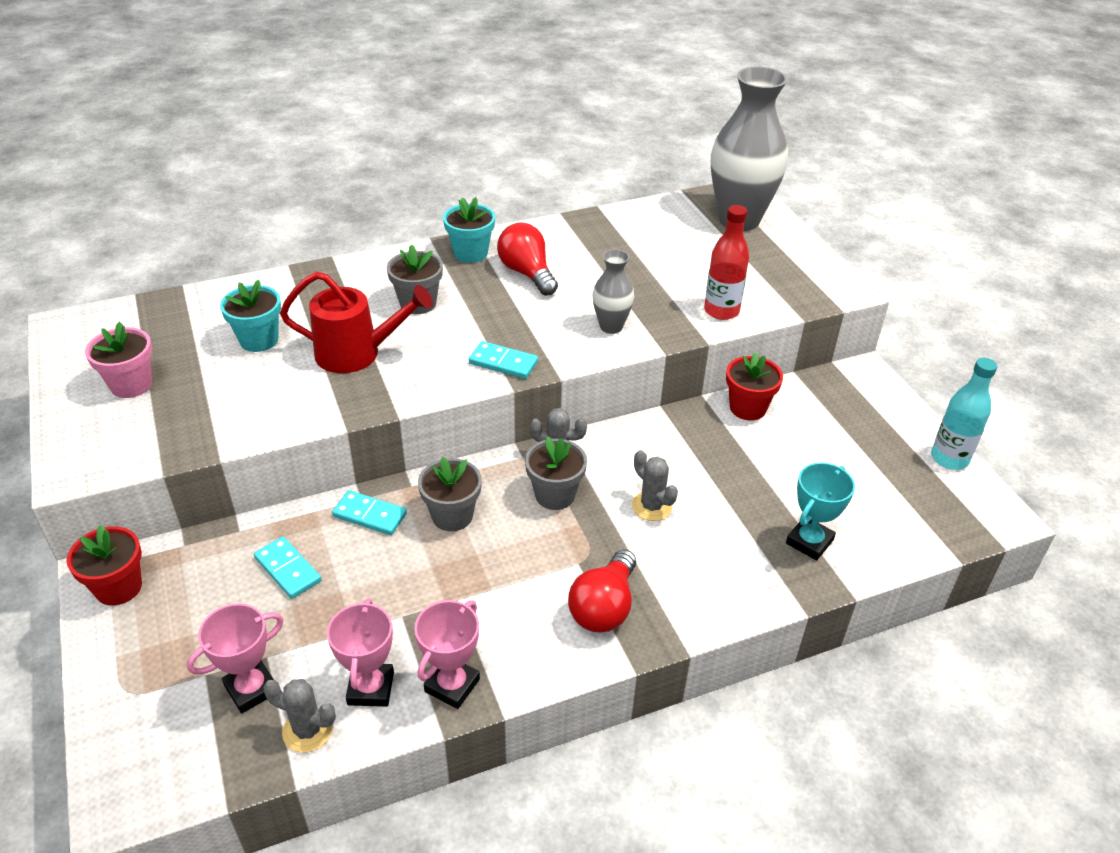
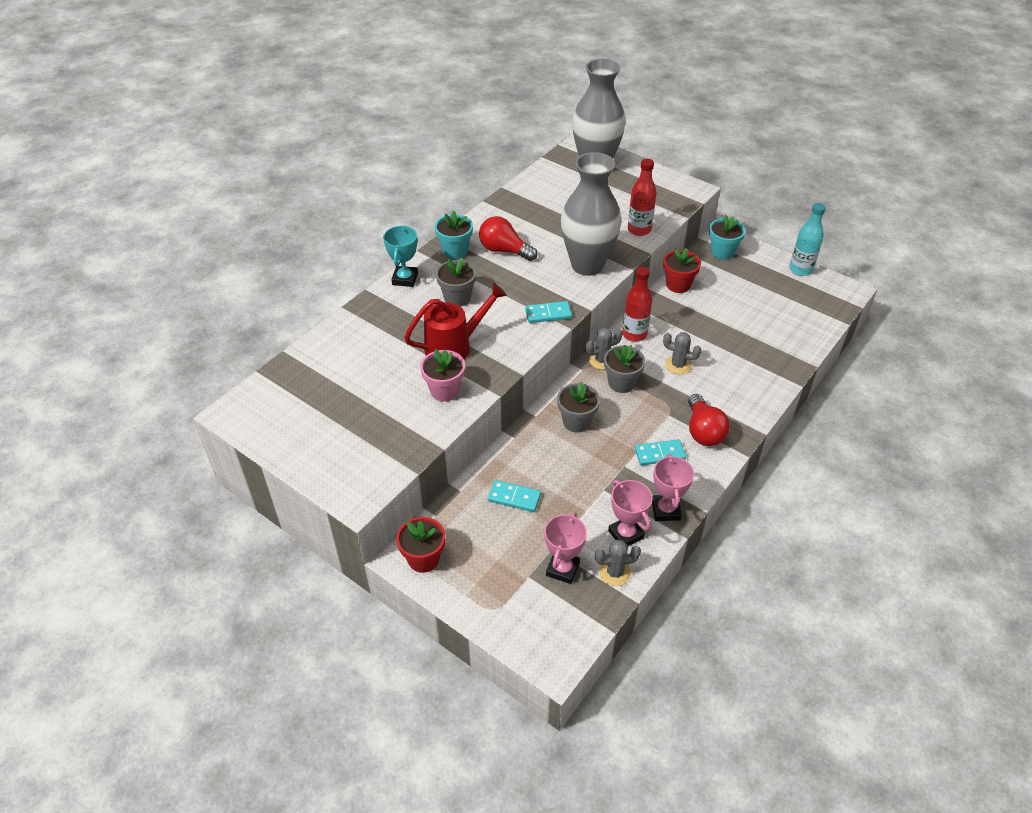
camera: 30 degrees left, 5 degrees up
pink flower pot [85,321,152,398] -> pink flower pot moved to [420,349,465,402]
turquoise flower pot [220,280,281,352] -> turquoise flower pot moved to [709,215,746,260]
turquoise domino [332,490,407,535] -> turquoise domino moved to [635,439,686,466]
grey vase [593,249,634,334] -> grey vase [561,152,621,276], size x2.06
turquoise trophy [786,462,855,561] -> turquoise trophy moved to [383,226,418,287]
none -> red bottle [622,267,652,342]

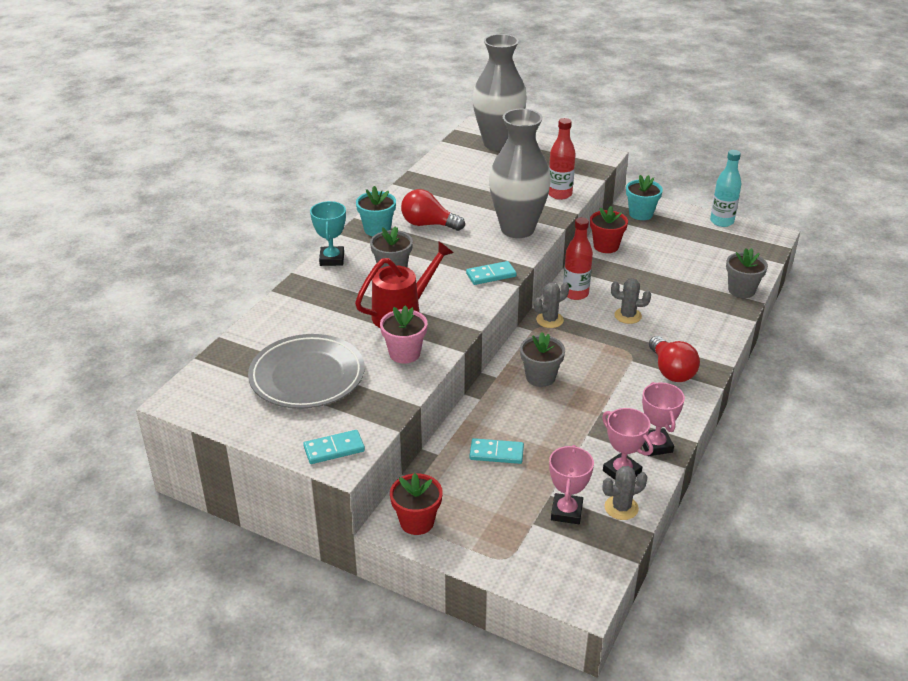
camera: 10 degrees left, 10 degrees down
grey flower pot [604,345,645,393] -> grey flower pot moved to [726,248,768,298]
turquoise domino [635,439,686,466] -> turquoise domino moved to [303,430,365,464]
none -> grey plate [248,334,365,409]

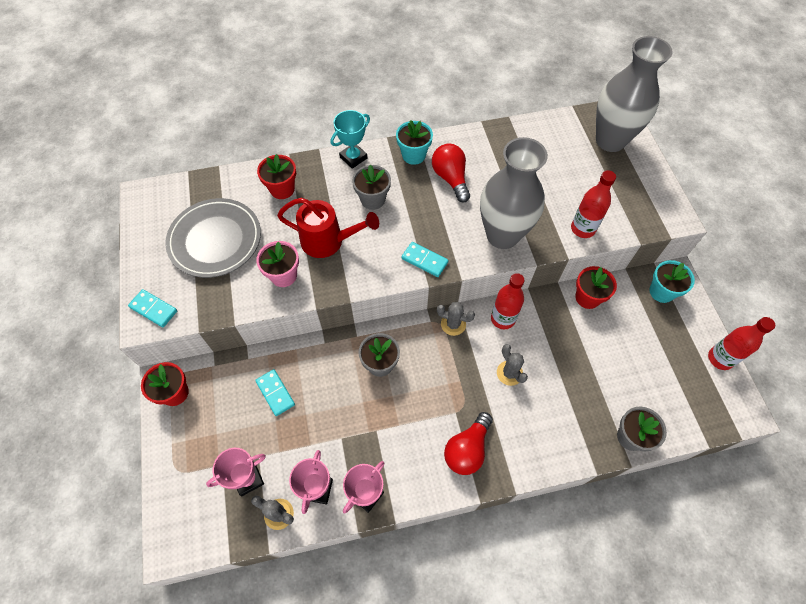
camera: 50 degrees right, 25 degrees up
turquoise bottle [710,150,741,227] -> red bottle [708,317,775,370]
none -> red flower pot [257,154,296,199]

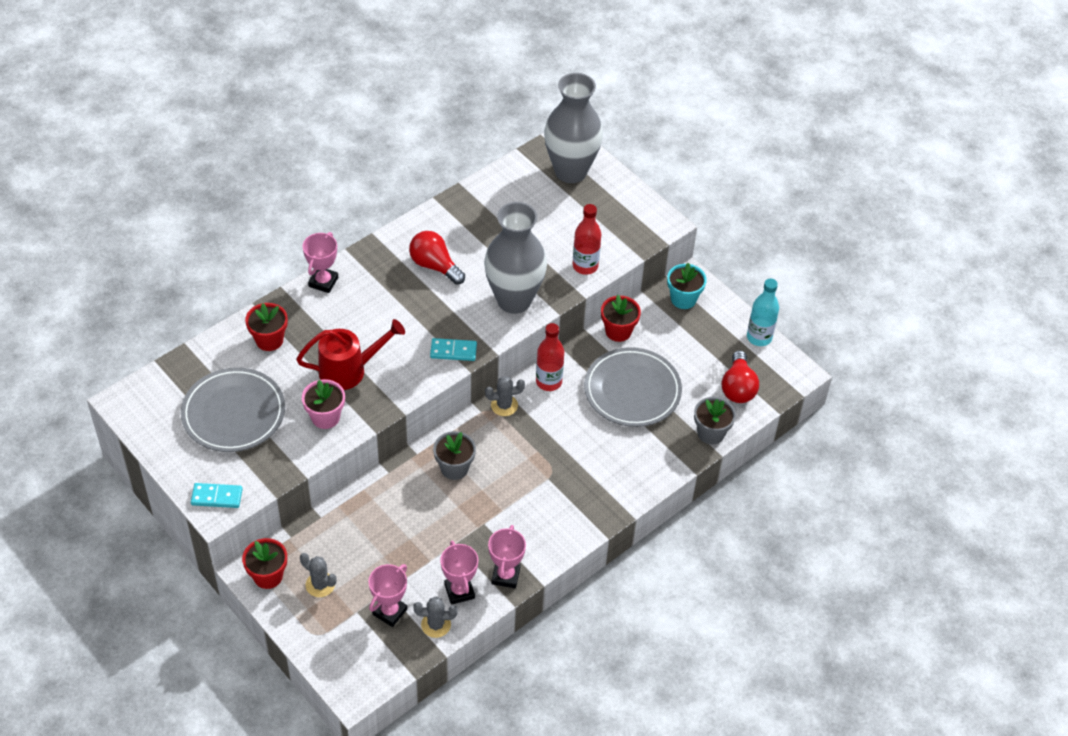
camera: 30 degrees left, 10 degrees down
turquoise domino [255,369,295,416] -> none
turquoise trophy [331,110,370,169] -> pink trophy [302,232,338,293]
grey flower pot [352,165,391,210] -> none
turquoise flower pot [396,120,433,165] -> none
red light bulb [444,412,493,475] -> red light bulb moved to [722,350,759,403]
grey cactus [497,344,528,386] -> grey cactus moved to [300,553,337,597]
red bottle [708,317,775,370] -> turquoise bottle [747,279,779,346]
none -> grey plate [584,347,682,427]

